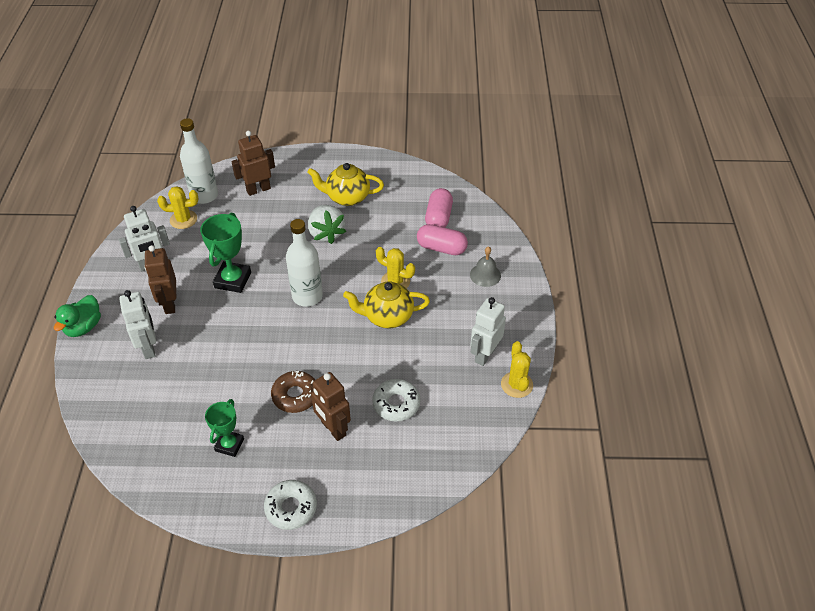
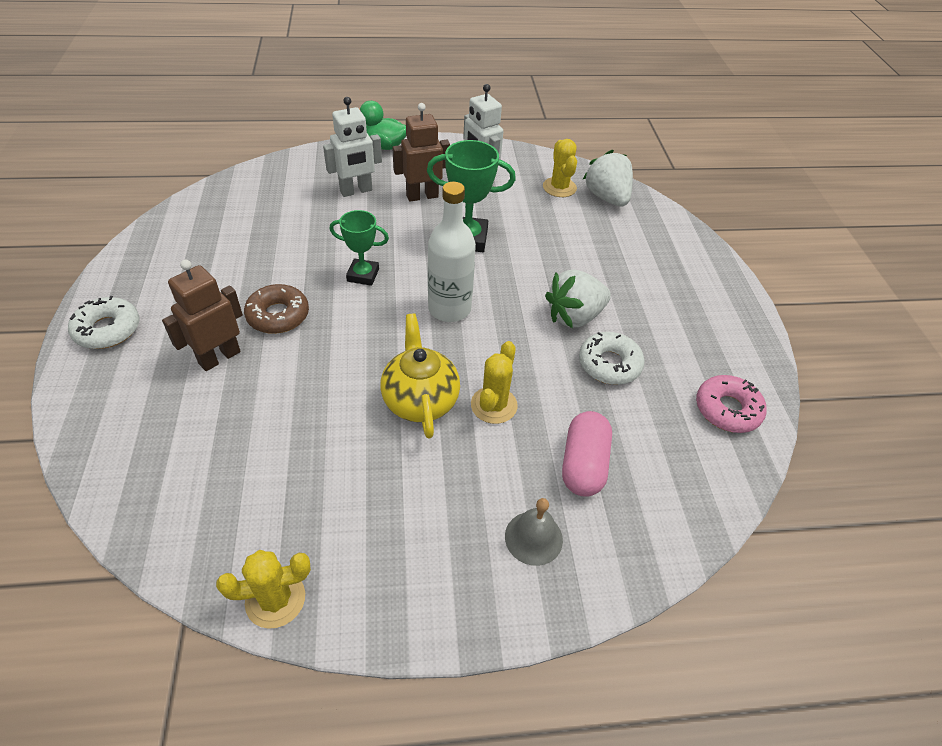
camera: 80 degrees right, 0 degrees up
white bottle [180,118,218,204] -> white strawberry [583,150,633,207]
green trophy [205,399,244,457] -> green trophy moved to [329,210,389,286]
brown robot [231,131,275,196] -> none
yellow teapot [307,163,384,206] -> none
white donut [372,379,421,421] -> white donut moved to [579,332,645,385]
pink capsule [425,188,453,228] -> none
white robot [470,297,506,366] -> none
none -> pink donut [696,375,767,433]

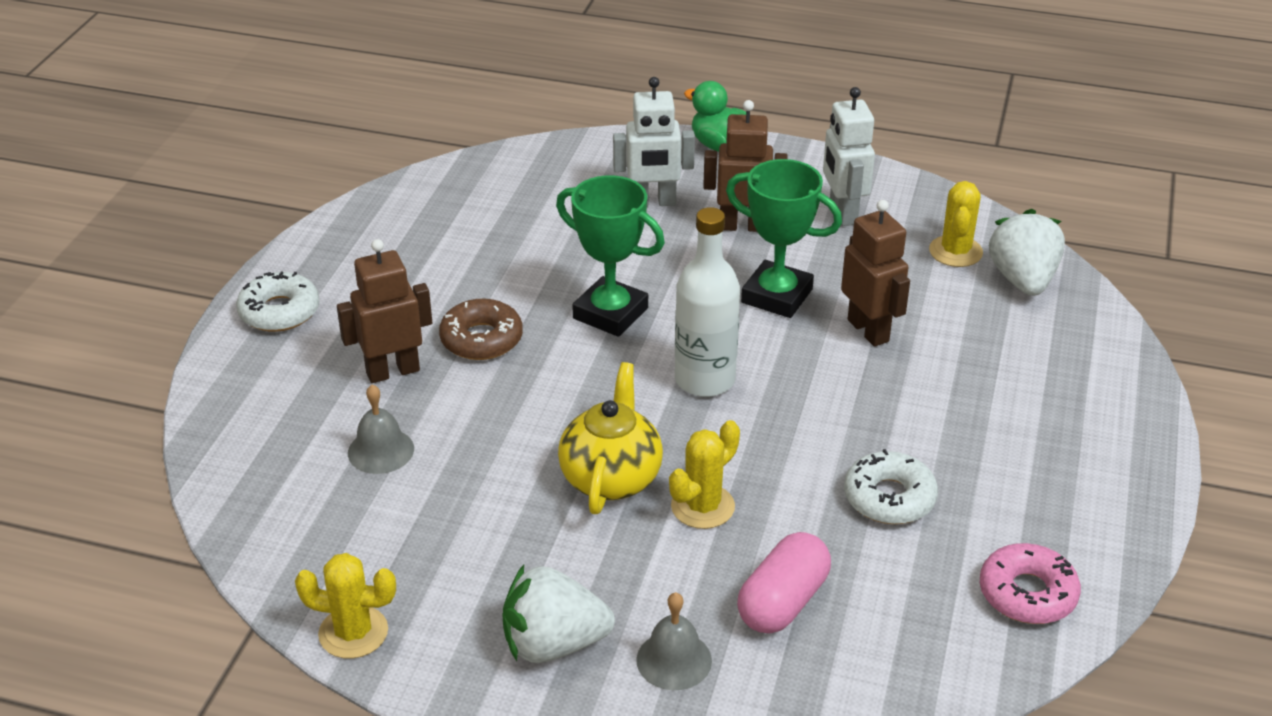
camera: 25 degrees right, 10 degrees down
green trophy [329,210,389,286] -> green trophy [556,175,665,337], size x1.52
white strawberry [545,269,611,328] -> white strawberry moved to [502,565,615,663]
none -> grey bell [348,384,414,474]
none -> brown robot [841,200,910,347]

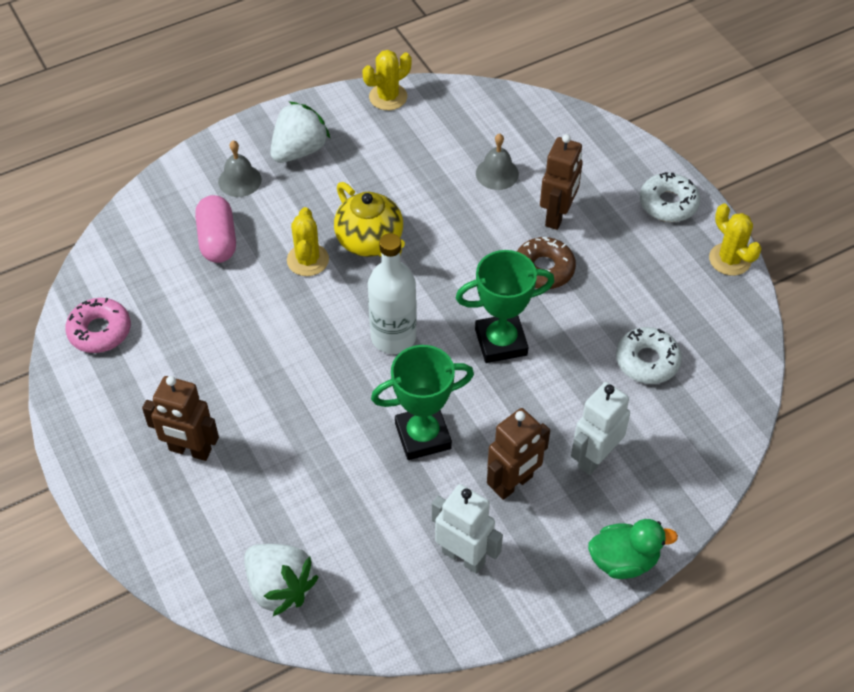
camera: 135 degrees right, 15 degrees up
brown robot [841,200,910,347] -> brown robot moved to [142,376,219,461]
white donut [844,449,938,524] -> white donut moved to [616,327,682,384]
yellow cactus [929,181,983,267] -> yellow cactus moved to [709,204,762,276]

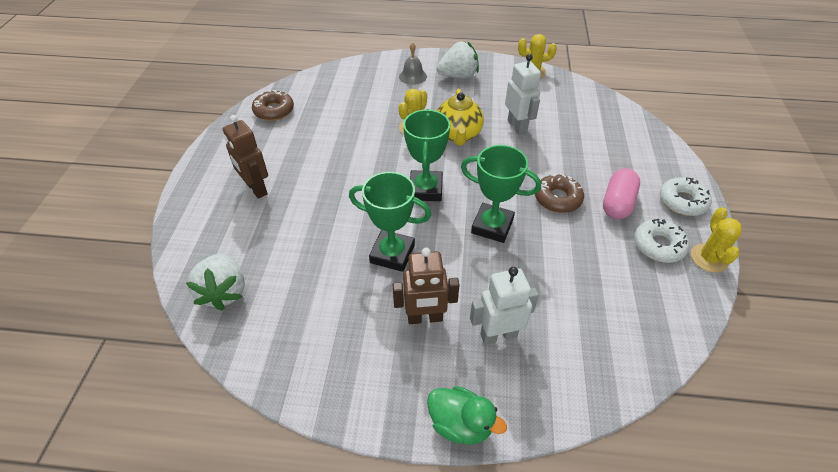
camera: 35 degrees right, 5 degrees down
pink donut [65,298,131,353] -> brown donut [252,90,294,121]
pink capsule [195,195,236,263] -> pink capsule moved to [603,168,640,219]
white bottle [368,233,417,354] -> green trophy [403,109,450,201]
white robot [432,484,503,574] -> white robot moved to [505,54,541,135]
grey bell [476,134,519,190] -> none
brown robot [540,134,583,230] -> none
white donut [616,327,682,384] -> white donut moved to [634,219,690,263]

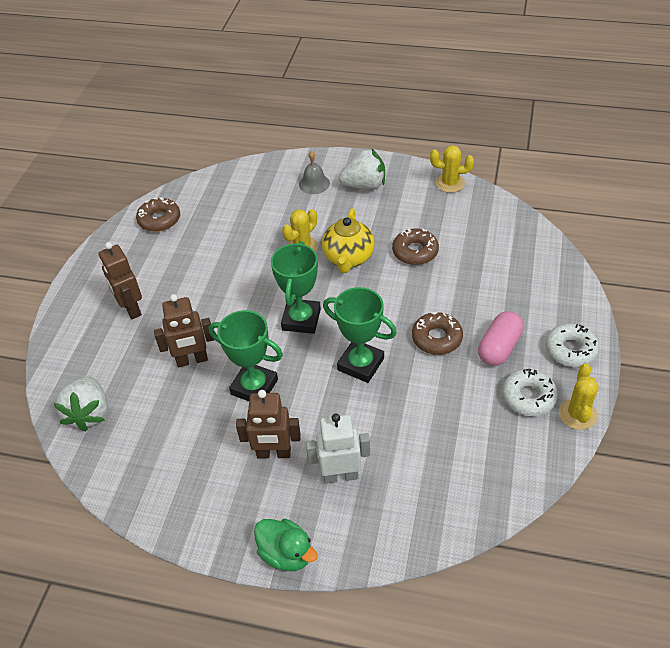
camera: 10 degrees right, 0 degrees up
white robot [505,54,541,135] -> brown donut [392,229,439,265]
none -> brown robot [154,294,215,367]

